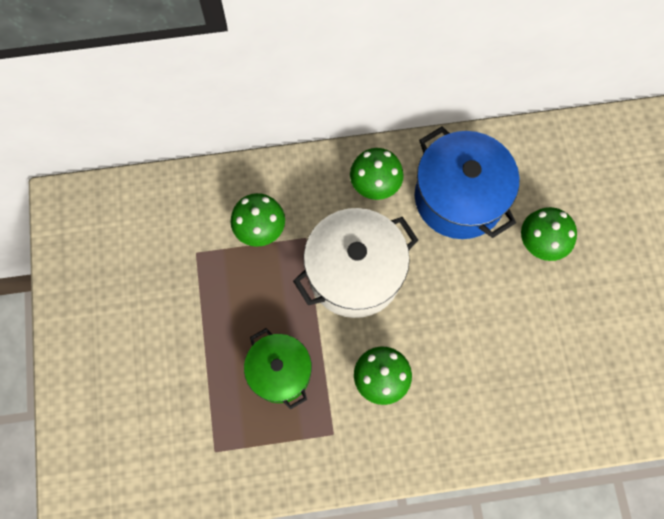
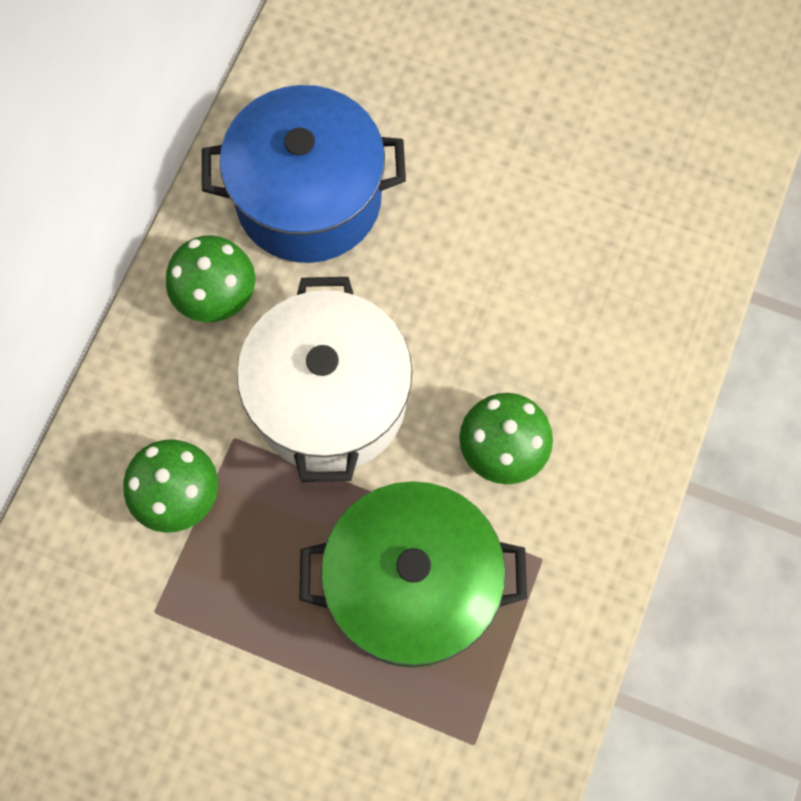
camera: 60 degrees left, 0 degrees up
green pot [244,328,312,410] -> green pot [300,481,527,668], size x1.58
green mushroom [521,207,577,261] -> none

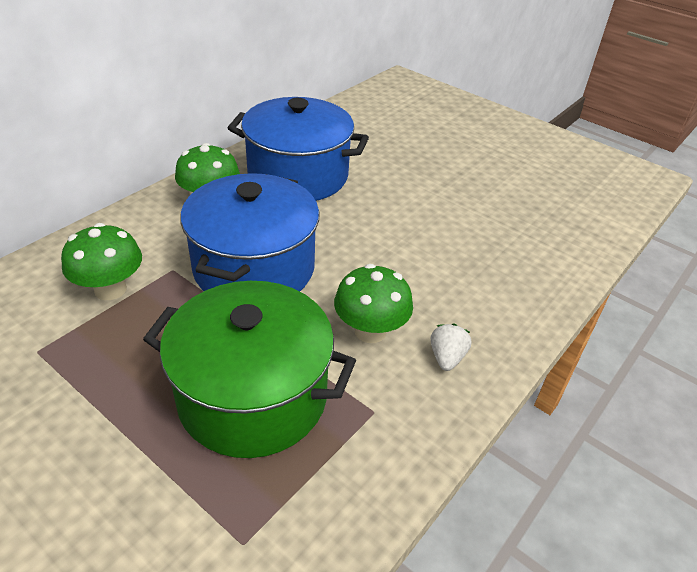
camera: 15 degrees right, 30 degrees down
white pot [237,277,412,482] -> blue pot [180,173,320,291]
none -> white strawberry [431,324,471,371]

